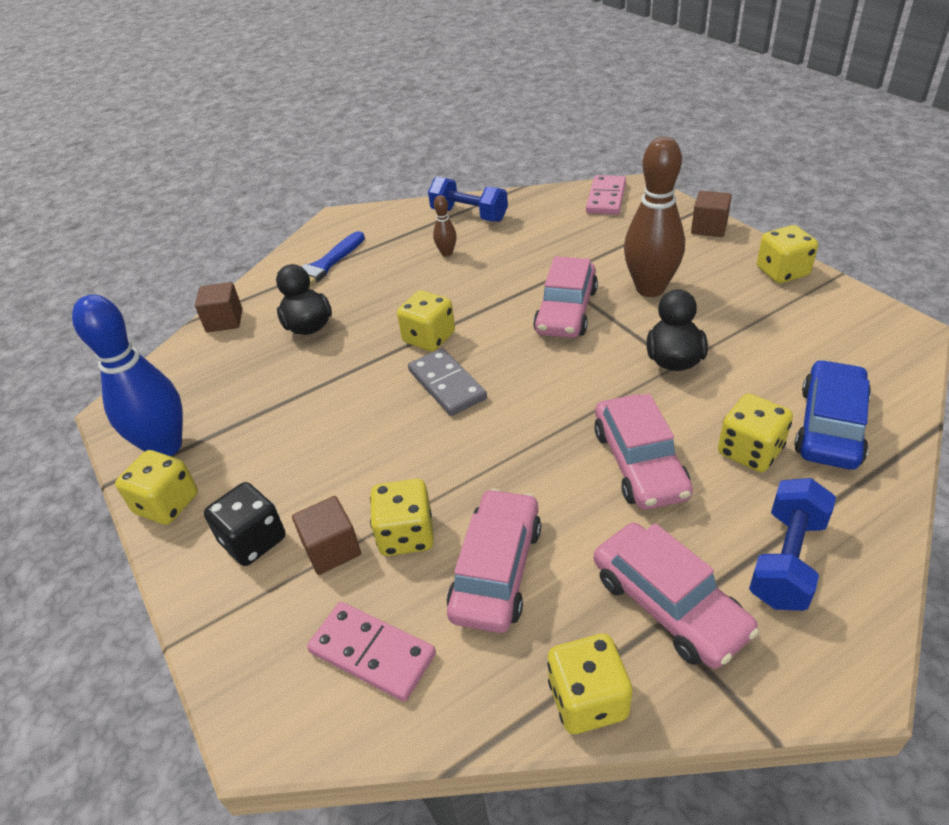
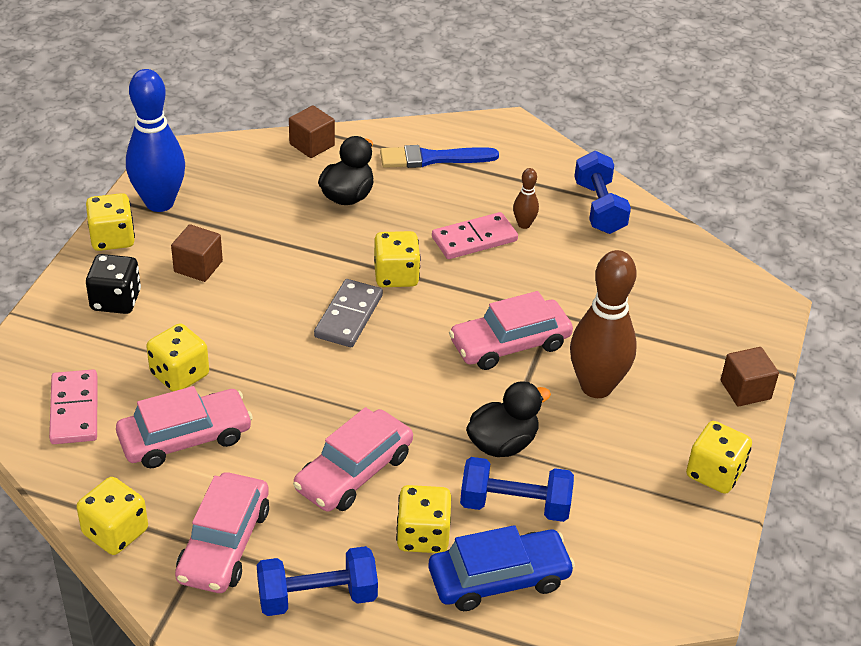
camera: 45 degrees right, 0 degrees up
brown cube [292,496,361,575] -> brown cube moved to [171,224,223,282]
pink domino [586,175,626,215] -> pink domino moved to [432,212,518,259]
none -> blue dumbbell [460,457,574,522]

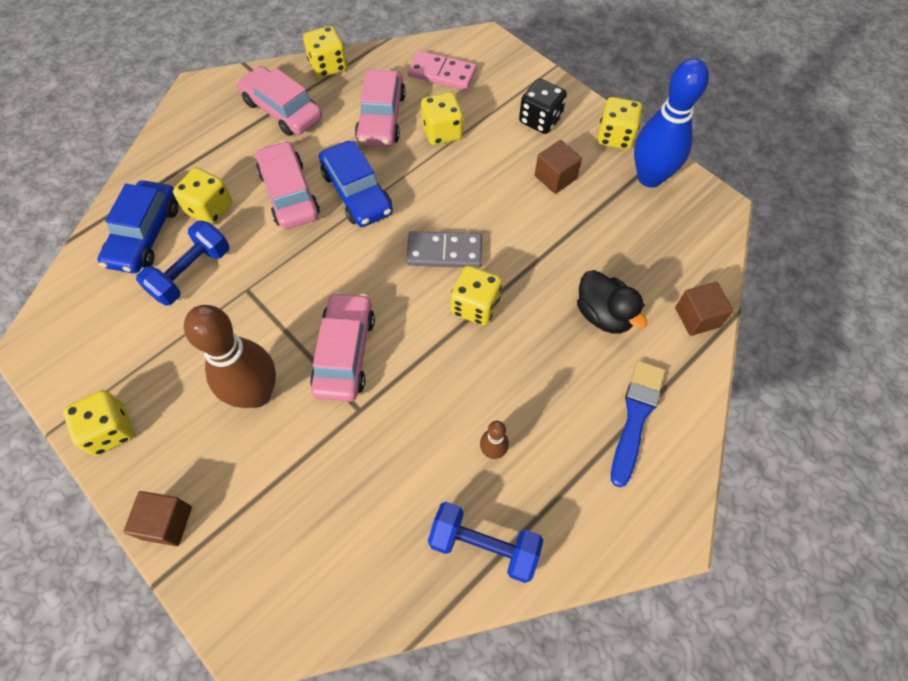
camera: 120 degrees right, 20 degrees up
blue dumbbell [257,546,378,616] -> none
grey domino [314,279,383,347] -> grey domino turned 45 degrees counterclockwise [406,231,482,268]
pink domino [432,212,518,259] -> none
black duck [466,381,551,457] -> none
none -> blue car [319,141,393,227]

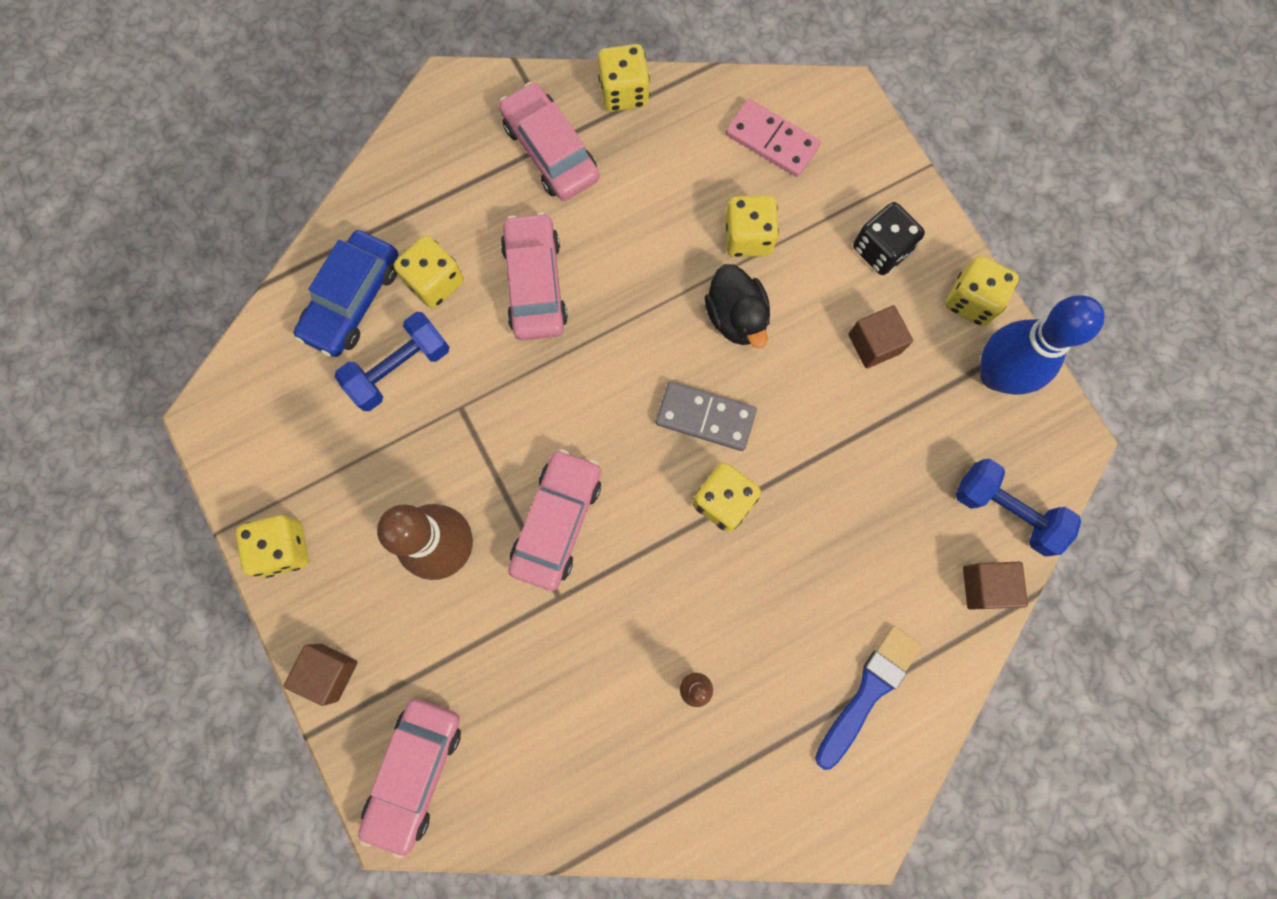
camera: 15 degrees right, 15 degrees up
blue car [319,141,393,227] -> none
pink car [355,70,406,147] -> pink car moved to [358,699,461,858]
blue dumbbell [428,502,543,583] -> blue dumbbell moved to [956,459,1081,556]
black duck [577,270,647,334] -> black duck moved to [705,264,770,348]

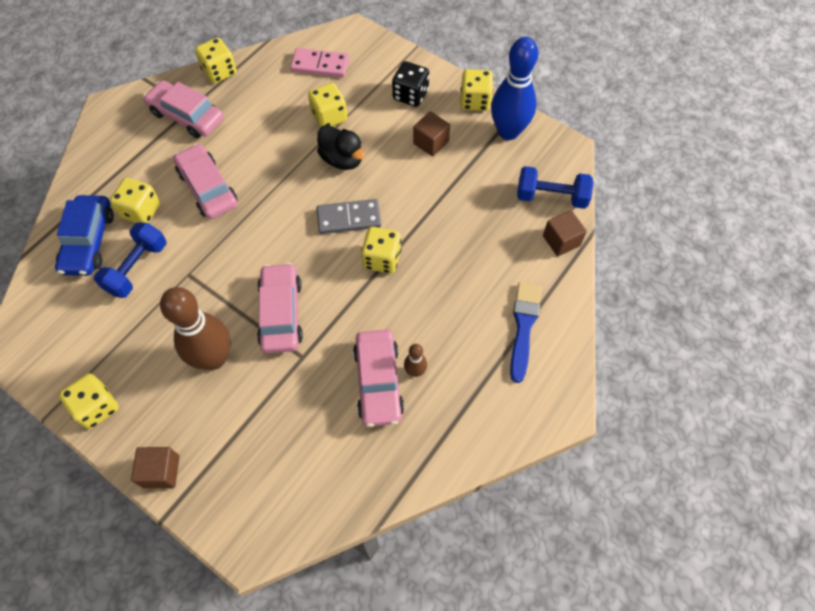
camera: 25 degrees left, 15 degrees down
pink car [358,699,461,858] -> pink car moved to [353,330,404,427]

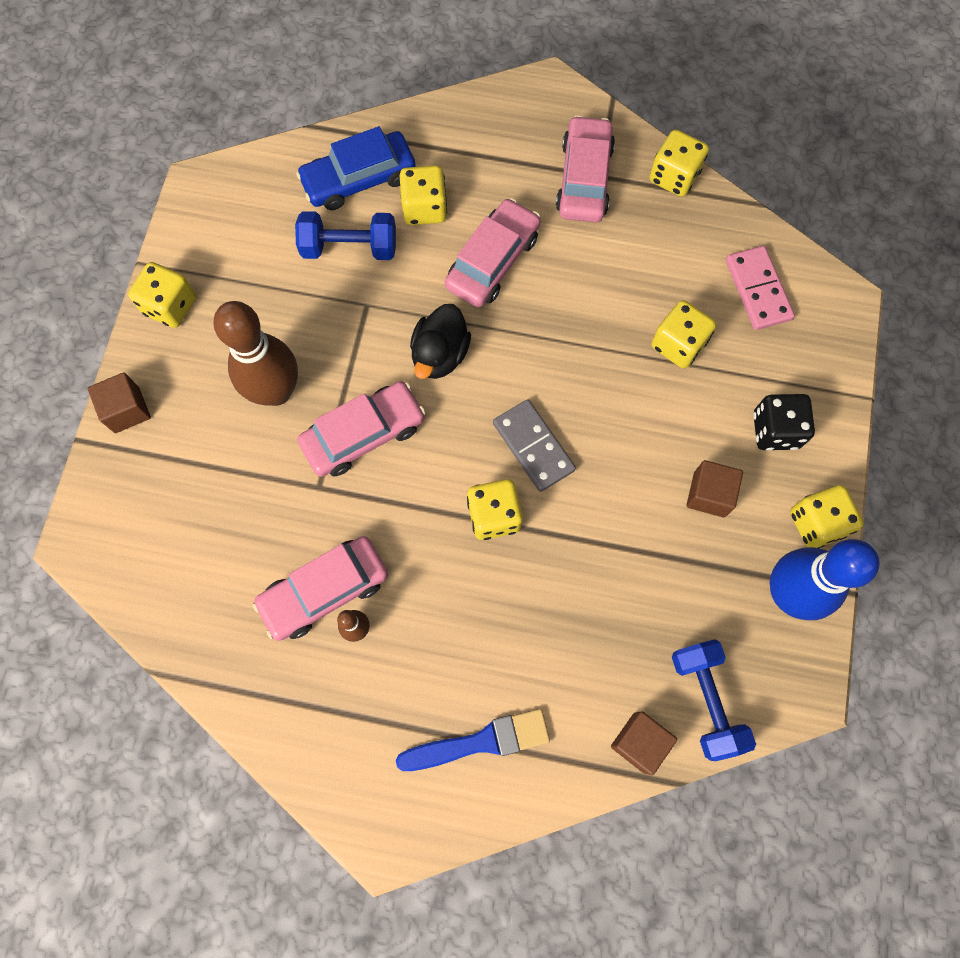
camera: 65 degrees right, 10 degrees up
black duck [317,125,365,170] -> black duck moved to [410,304,471,379]

